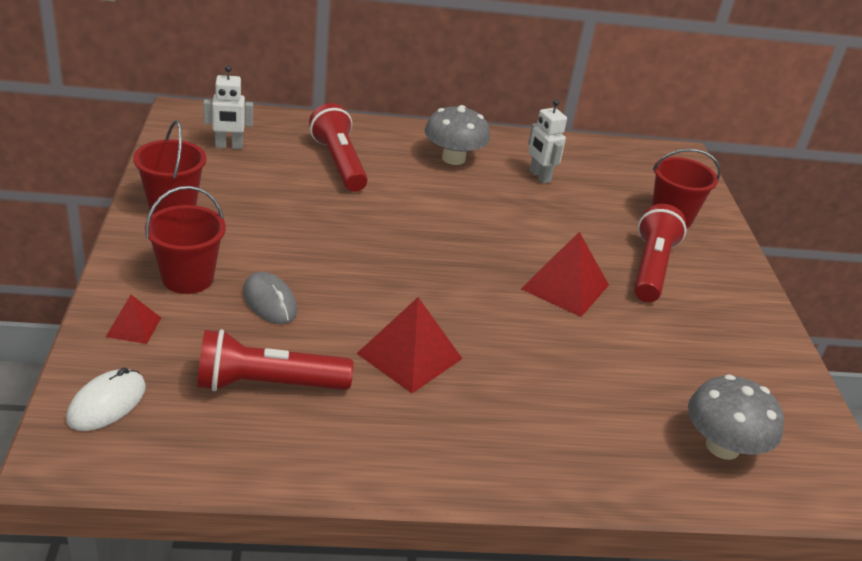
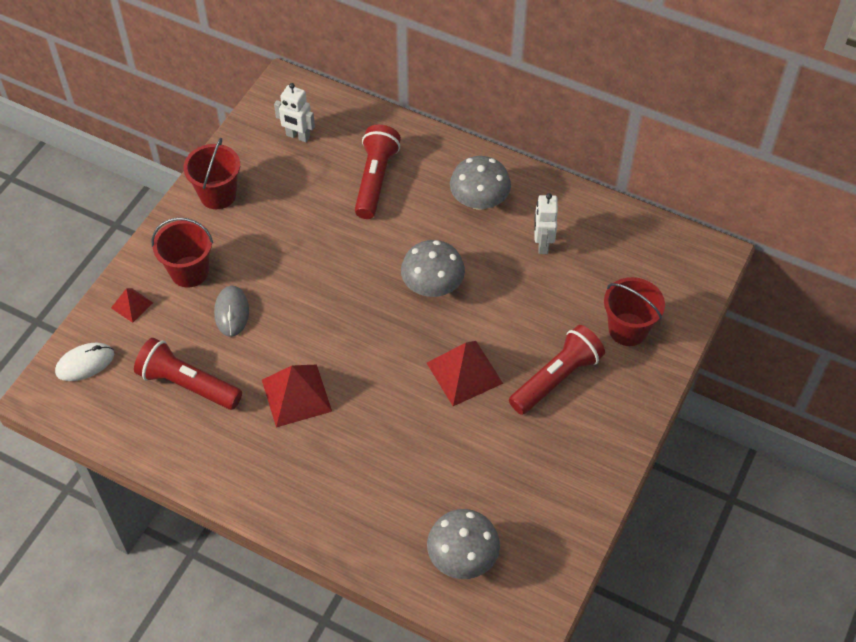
camera: 35 degrees right, 20 degrees up
none -> grey mushroom [401,240,465,297]

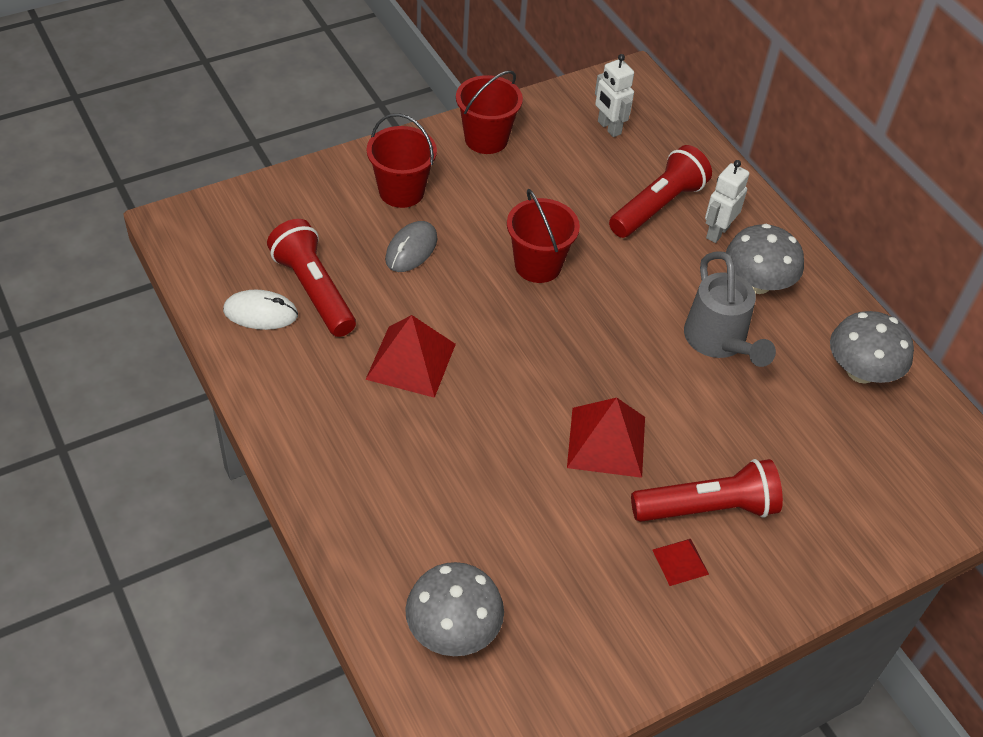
camera: 30 degrees right, 5 degrees down
white mouse [55,342,114,381] -> white mouse moved to [223,290,298,330]
red pyramid [111,288,153,323] -> red pyramid moved to [653,539,709,586]
grey mushroom [401,240,465,297] -> grey mushroom moved to [830,311,914,384]
white robot [534,193,558,254] -> white robot moved to [705,160,750,243]
red bucket [604,277,665,346] -> red bucket moved to [507,189,580,283]
none -> grey watering can [684,251,776,367]

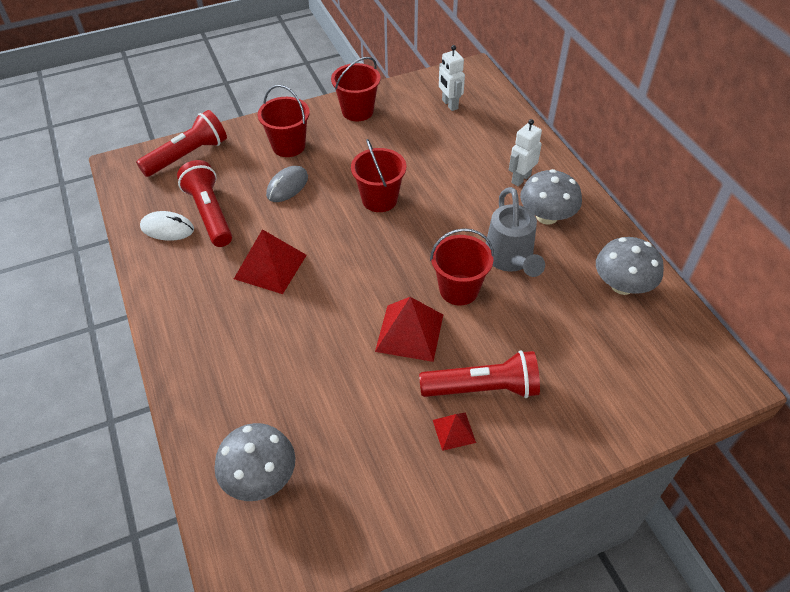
camera: 10 degrees right, 0 degrees up
red flashlight [609,145,712,238] -> red flashlight moved to [136,110,227,177]
none -> red bucket [430,228,494,305]

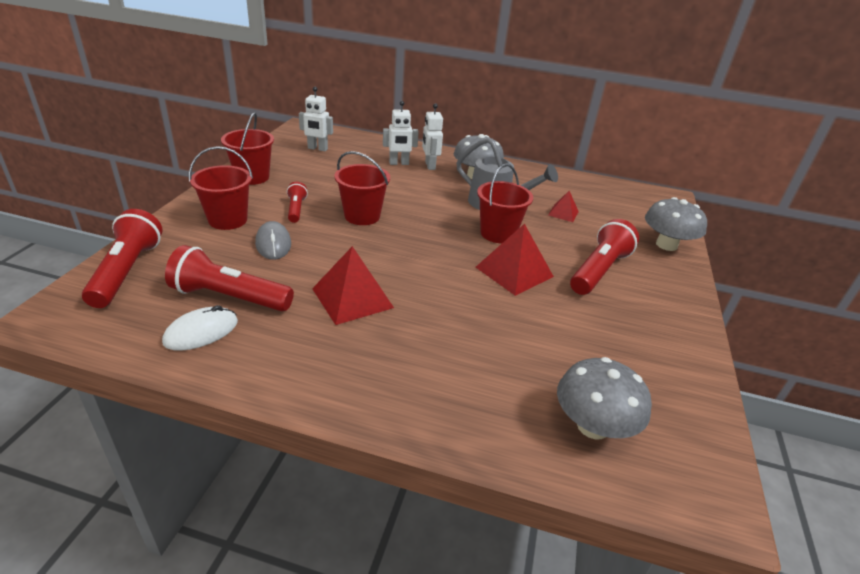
camera: 55 degrees left, 15 degrees down
red pyramid [433,412,476,451] -> red pyramid moved to [548,191,579,222]
grey mushroom [596,237,664,295] -> grey mushroom moved to [645,197,707,251]
none -> red flashlight [287,182,308,223]
none -> white robot [383,101,419,165]

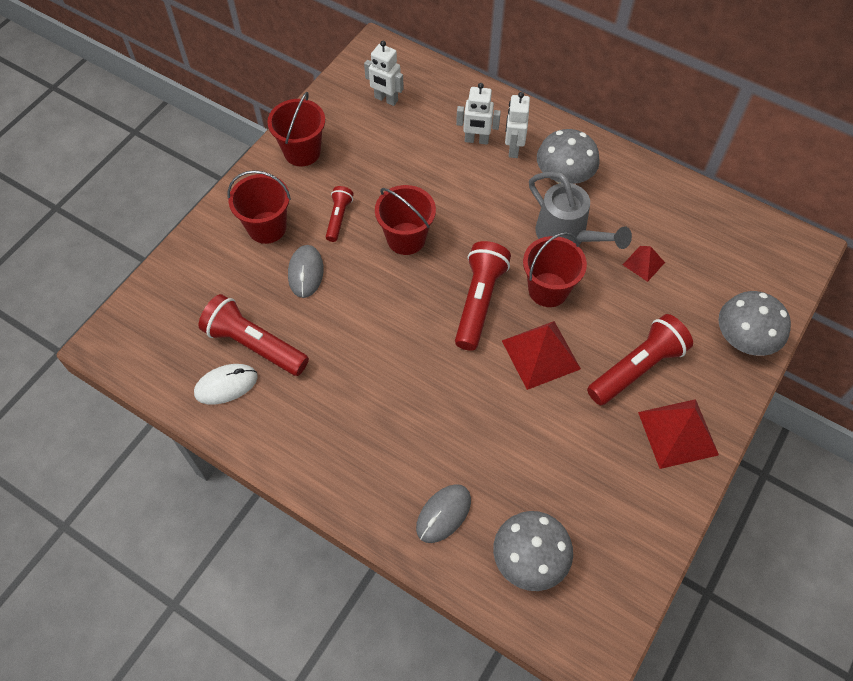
camera: 20 degrees right, 25 degrees up
red flashlight [82,209,163,308] -> red flashlight moved to [455,241,511,351]
red pyramid [312,246,394,325] -> red pyramid moved to [638,399,719,469]
none -> grey mouse [416,484,471,543]

